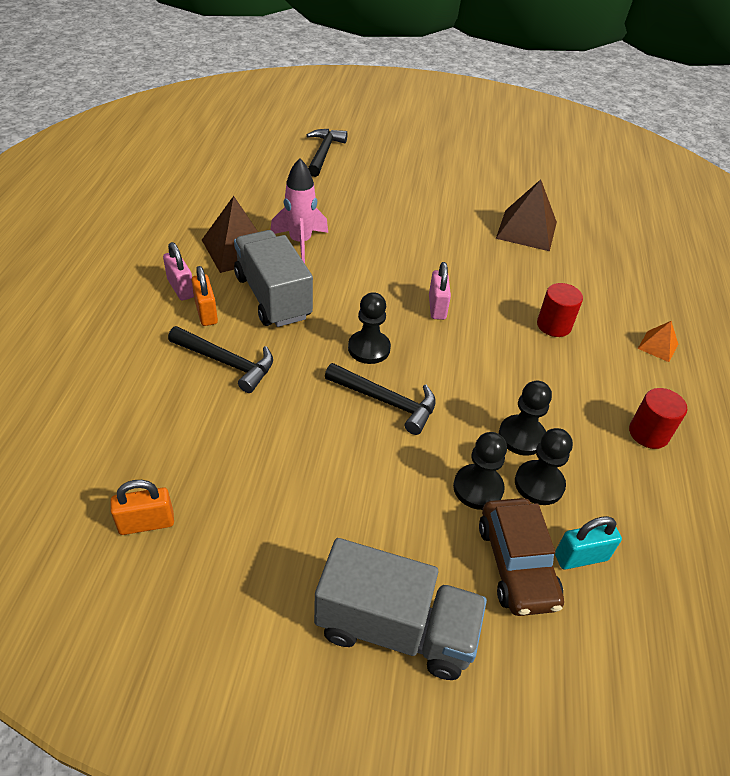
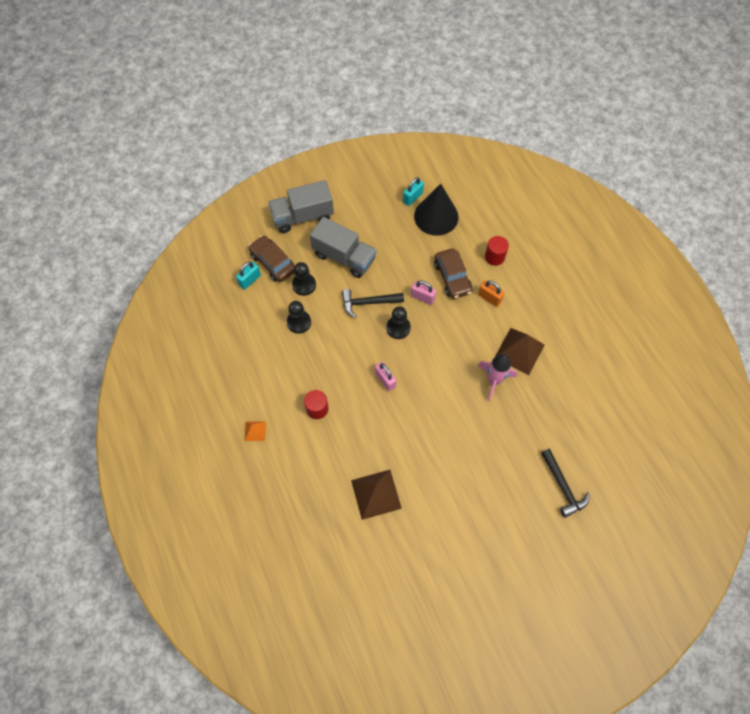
camera: 150 degrees right, 20 degrees up
orange padlock [110,480,174,535] -> turquoise padlock [403,177,424,206]
pink padlock [163,242,194,301] -> pink padlock moved to [411,281,436,305]
black hammer [168,326,273,393] -> brown car [434,248,472,299]
grey truck [234,230,313,327] -> grey truck moved to [310,217,376,278]
black pawn [515,428,573,505] -> none
red cylinder [629,388,687,449] -> red cylinder moved to [485,236,509,266]
none -> black cone [414,184,459,236]

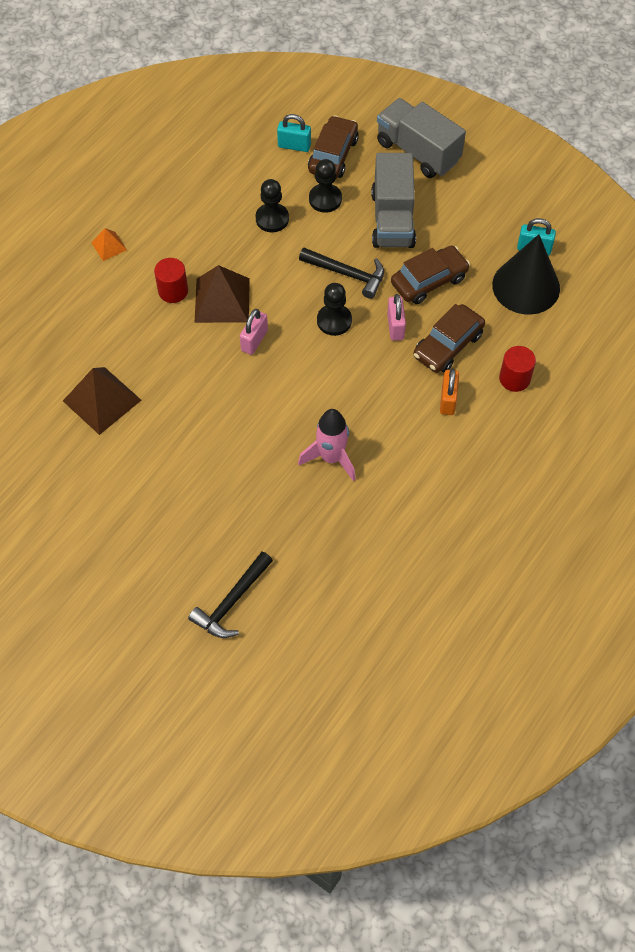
camera: 60 degrees right, 5 degrees down
black hammer [342,289,404,318] -> black hammer turned 150 degrees clockwise [299,248,384,299]
brown pyramid [494,328,545,375] -> brown pyramid moved to [195,265,250,323]
none -> brown car [391,245,470,304]

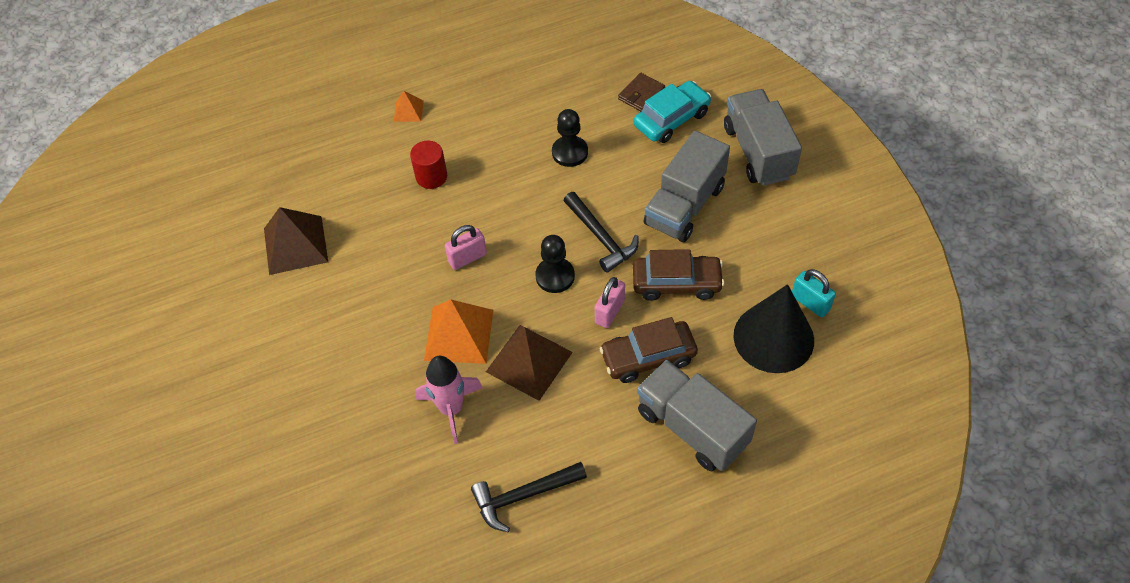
camera: 35 degrees right, 5 degrees down
black hammer [188,552,273,638] -> black hammer moved to [471,462,587,532]
brown pyramid [195,265,250,323] -> brown pyramid moved to [486,325,573,401]
turquoise padlock [277,114,311,152] -> brown wallet [618,73,665,111]
brown car [308,115,359,178] -> turquoise car [634,81,711,143]
black pawn [309,159,342,213] -> none
orange padlock [440,369,459,415] -> none
red cylinder [499,346,536,392] -> grey truck [637,360,757,471]
none -> orange pyramid [424,300,493,364]

